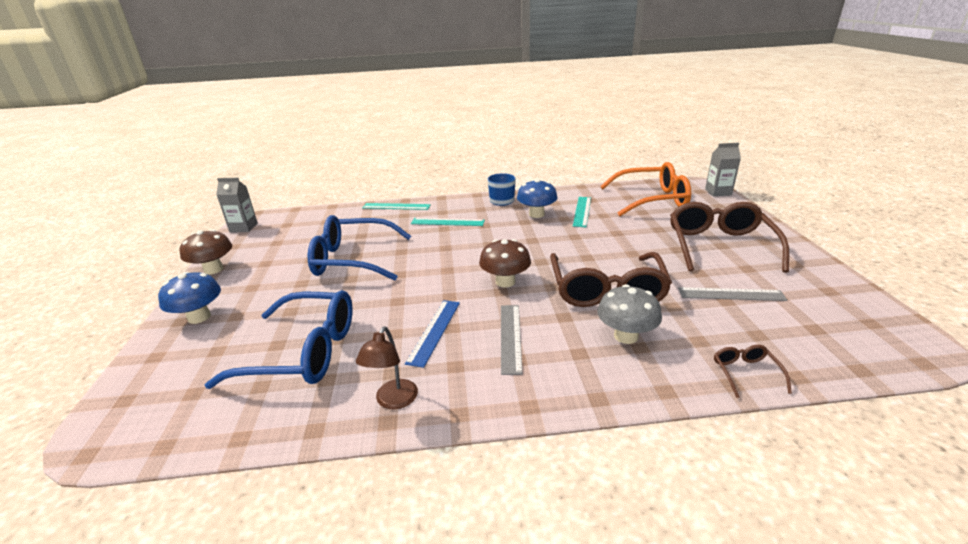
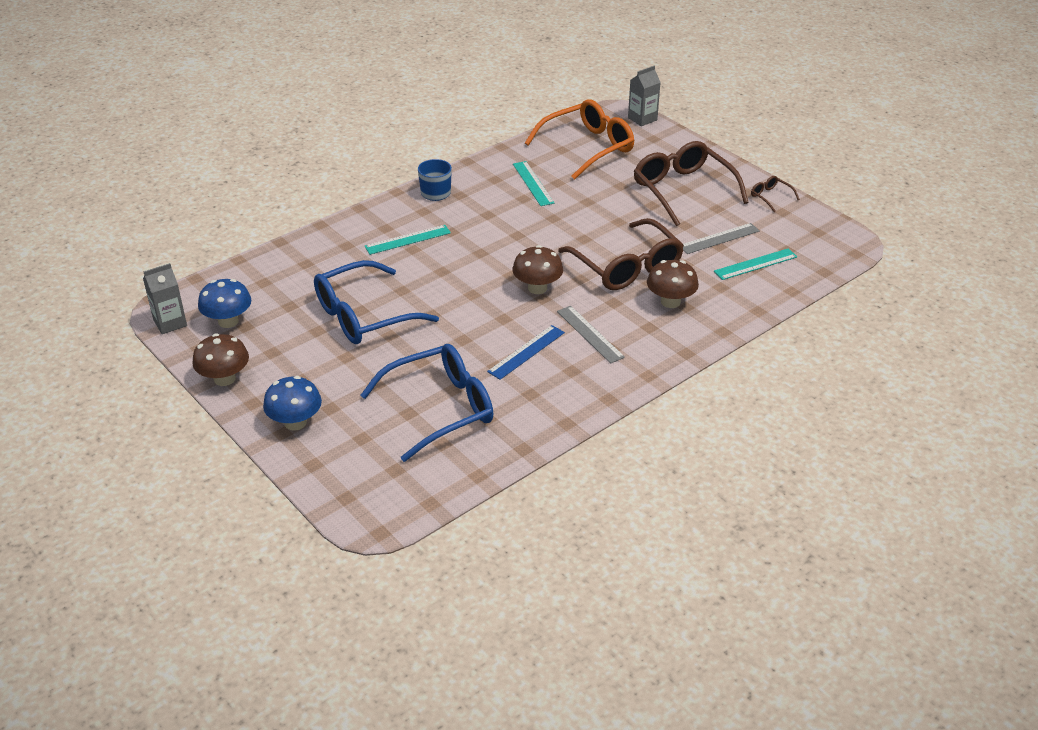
camera: 35 degrees left, 10 degrees up
brown lamp [356,327,418,409] -> none
turquoise ruler [362,203,431,210] -> turquoise ruler moved to [714,248,797,280]
blue ruler [405,300,460,368] -> blue ruler turned 60 degrees clockwise [487,325,565,380]
blue mushroom [517,179,557,218] -> blue mushroom moved to [198,279,251,328]
grey mushroom [597,284,662,344] -> brown mushroom [647,260,699,308]
brown glasses [714,345,792,398] -> brown glasses moved to [751,176,800,212]

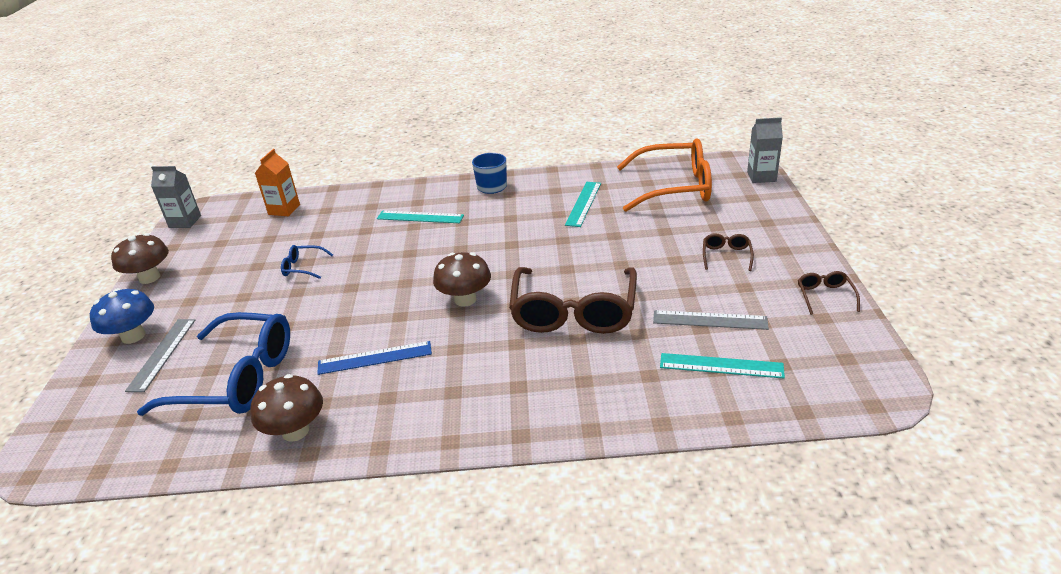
camera: 40 degrees right, 5 degrees down
blue mushroom [198,279,251,328] -> none
blue glasses [314,260,439,344] -> blue glasses [281,245,333,279], size x0.42
grey ruler [557,306,625,364] -> grey ruler moved to [125,319,195,392]
brown glasses [634,141,749,226] -> brown glasses [703,233,754,271], size x0.42
brown mushroom [647,260,699,308] -> brown mushroom moved to [250,374,323,442]
none -> orange carton [255,149,300,216]

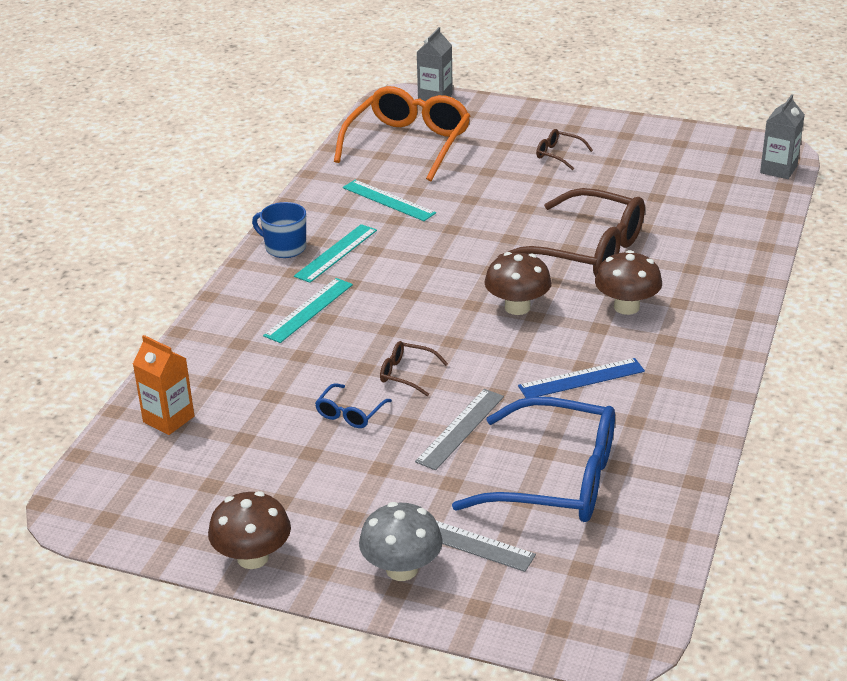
camera: 70 degrees left, 0 degrees up
blue mushroom [90,288,154,344] -> grey mushroom [359,502,443,581]
blue glasses [137,312,290,416] -> blue glasses turned 75 degrees clockwise [452,396,615,522]
grey carton [151,166,201,228] -> grey carton moved to [760,94,805,179]
brown mushroom [250,374,323,442] -> brown mushroom moved to [595,250,662,315]
blue ruler [317,341,432,375] -> blue ruler turned 60 degrees clockwise [518,358,645,398]
grey ruler [653,310,769,330] -> grey ruler moved to [415,389,504,470]
turquoise ruler [660,353,785,378] -> turquoise ruler moved to [294,224,377,283]
brown glasses [798,271,860,315] -> brown glasses moved to [380,341,448,396]

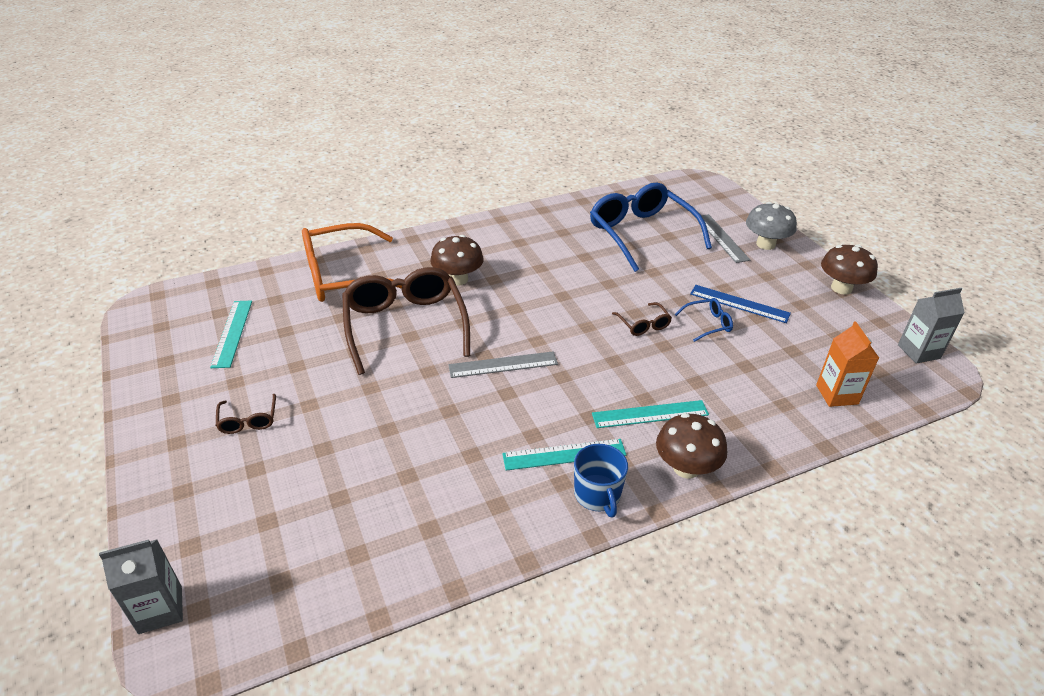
camera: 135 degrees left, 5 degrees up
orange glasses [334,86,470,181] -> orange glasses moved to [302,223,402,302]
turquoise ruler [343,180,436,221] -> turquoise ruler moved to [210,301,252,368]
grey ruler [415,389,504,470] -> grey ruler moved to [448,351,558,378]
brown mushroom [484,252,552,315] -> brown mushroom moved to [656,413,727,479]
blue ruler [518,358,645,398] -> blue ruler moved to [690,285,791,323]
grey carton [760,94,805,179] -> grey carton moved to [898,288,965,364]

